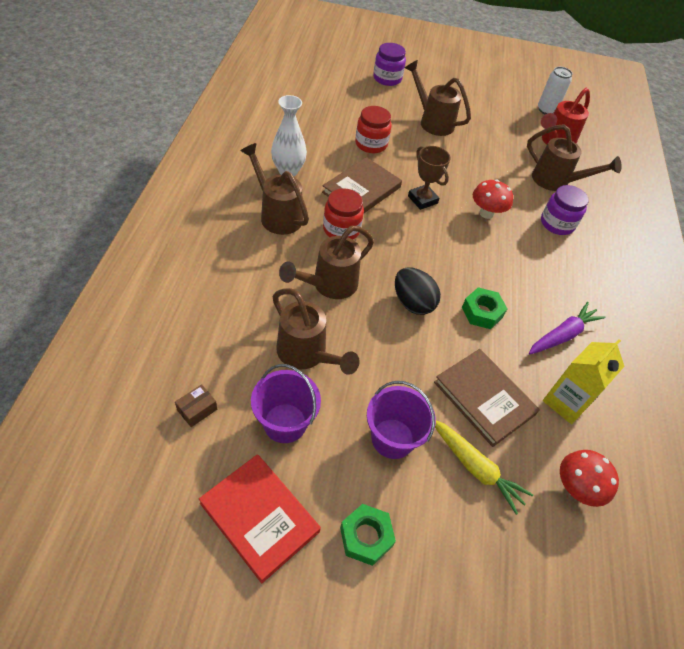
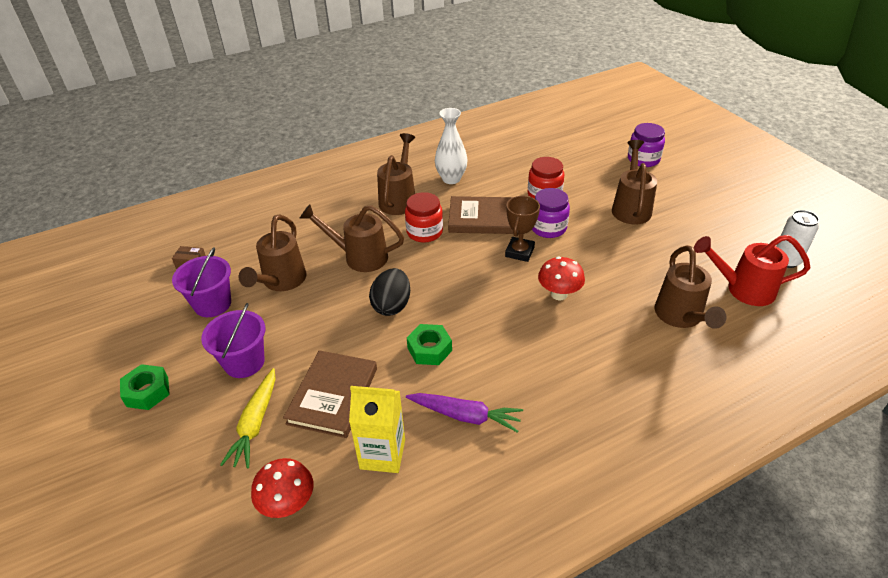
camera: 60 degrees right, 10 degrees down
red book [199,454,321,583] -> none
purple jar [541,185,589,235] -> purple jar moved to [532,188,570,238]

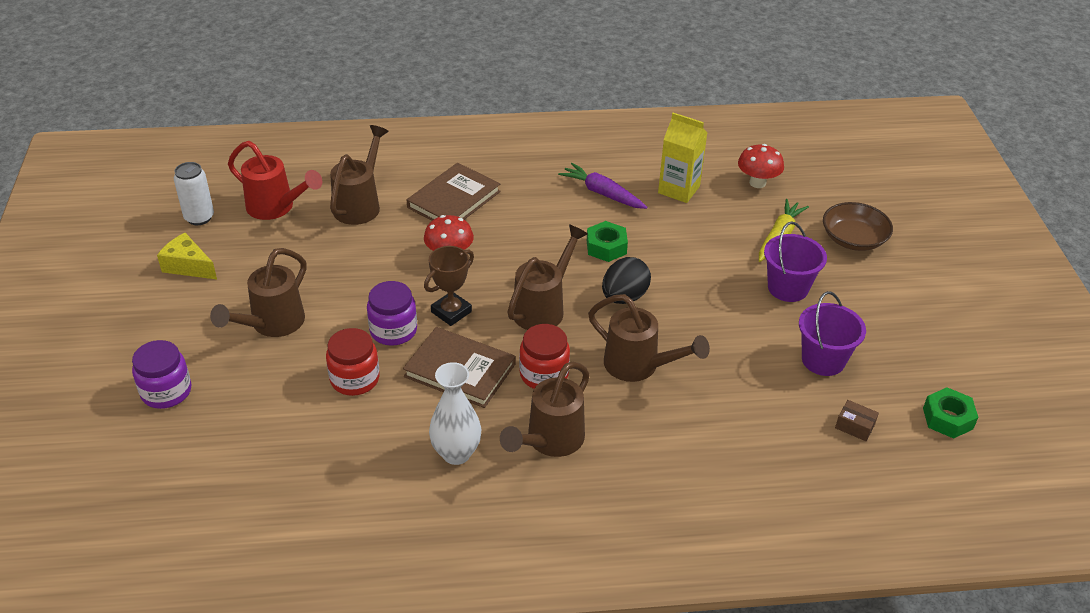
camera: 160 degrees left, 0 degrees up
green nut [120,364,170,410] -> green nut moved to [923,387,978,439]
brown watering can [239,215,306,291] -> brown watering can moved to [508,224,588,330]
brown book [283,350,377,438] -> brown book moved to [407,163,501,221]
none -> yellow cheese [157,233,217,280]
none -> brown bowl [823,202,893,251]

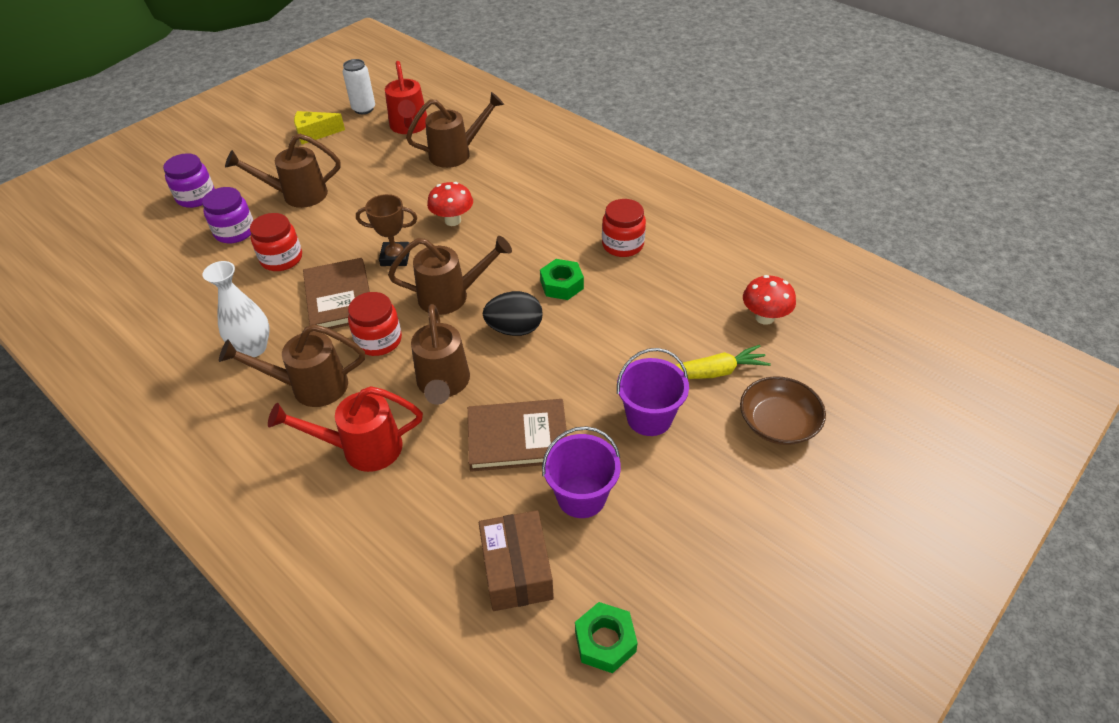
camera: 50 degrees right, 5 degrees up
yellow cheese [157,233,217,280] -> yellow cheese turned 90 degrees counterclockwise [294,111,345,144]
purple jar [367,281,417,346] -> purple jar moved to [202,187,253,243]
brown book [407,163,501,221] -> brown book moved to [468,399,567,472]
purple carrot [558,163,648,209] -> red jar [602,199,646,257]
yellow carton [658,113,707,203] -> none
brown box [835,400,879,441] -> brown box [479,510,554,611], size x2.01
none -> red watering can [268,386,423,472]

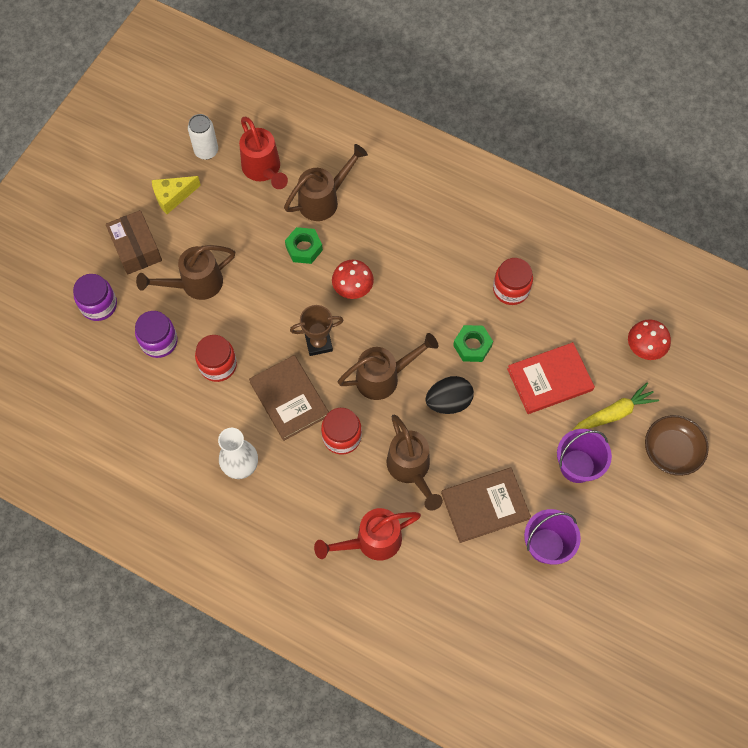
camera: 15 degrees left, 20 degrees up
brown watering can [219,324,365,407] -> none
brown box [479,510,554,611] -> brown box moved to [106,210,162,275]
green nut [575,602,638,673] -> green nut moved to [285,227,323,264]
none -> red book [507,342,595,414]

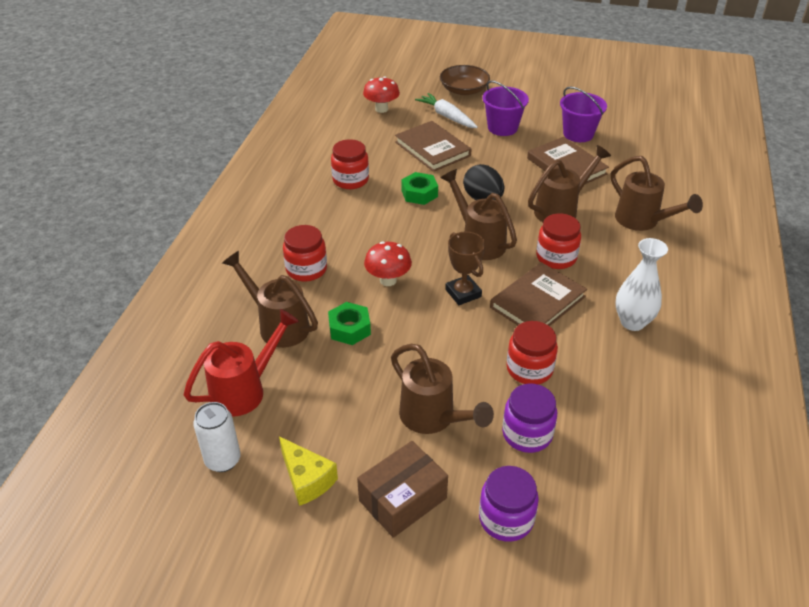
camera: 105 degrees left, 25 degrees down
red watering can [314,508,421,561] -> brown watering can [611,156,703,231]
red book [507,342,595,414] -> brown book [395,121,471,172]
yellow carrot [572,382,659,431] -> white carrot [415,93,478,128]
none -> red jar [283,225,327,282]

